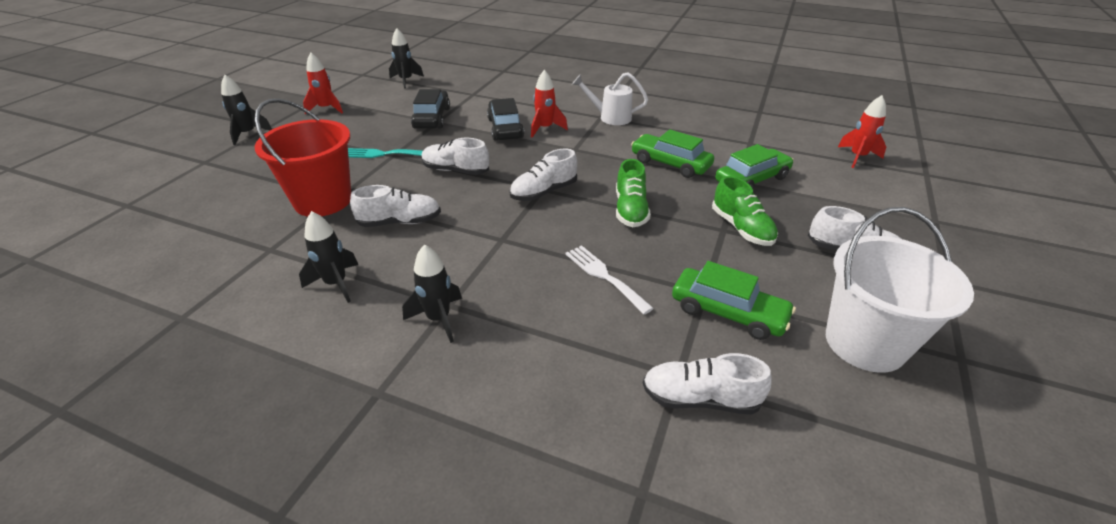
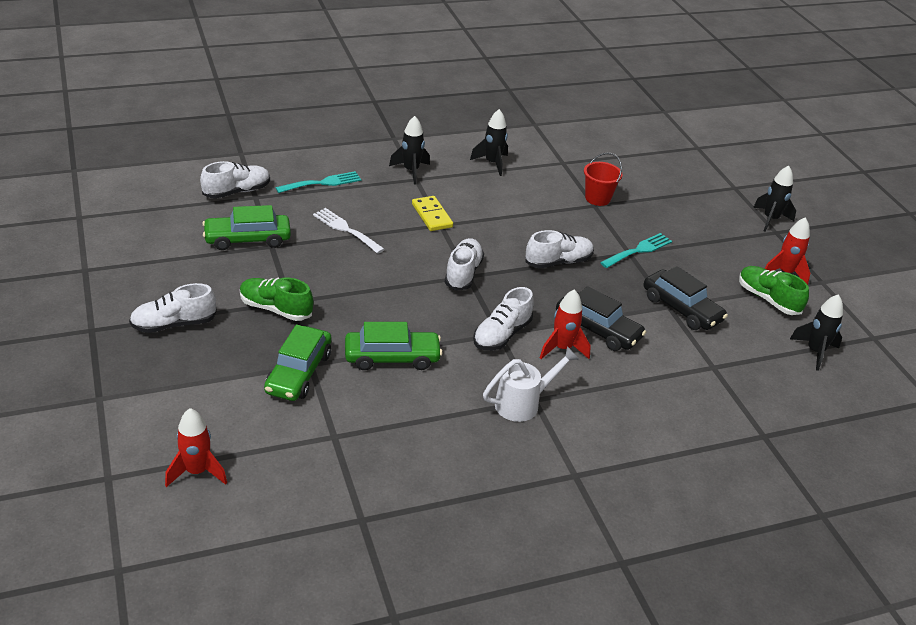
camera: 135 degrees right, 0 degrees up
red bucket [255,98,351,217] -> red bucket [584,152,623,206], size x0.53
white shoe [350,185,441,227] -> white shoe moved to [473,287,534,350]
white fork [565,245,654,314] -> white fork turned 150 degrees counterclockwise [313,208,385,254]
green shoe [616,159,651,227] -> green shoe moved to [739,266,809,315]
white bucket [826,207,974,373] -> none
none -> turquoise fork [276,171,361,193]
none -> yellow domino [412,196,453,231]

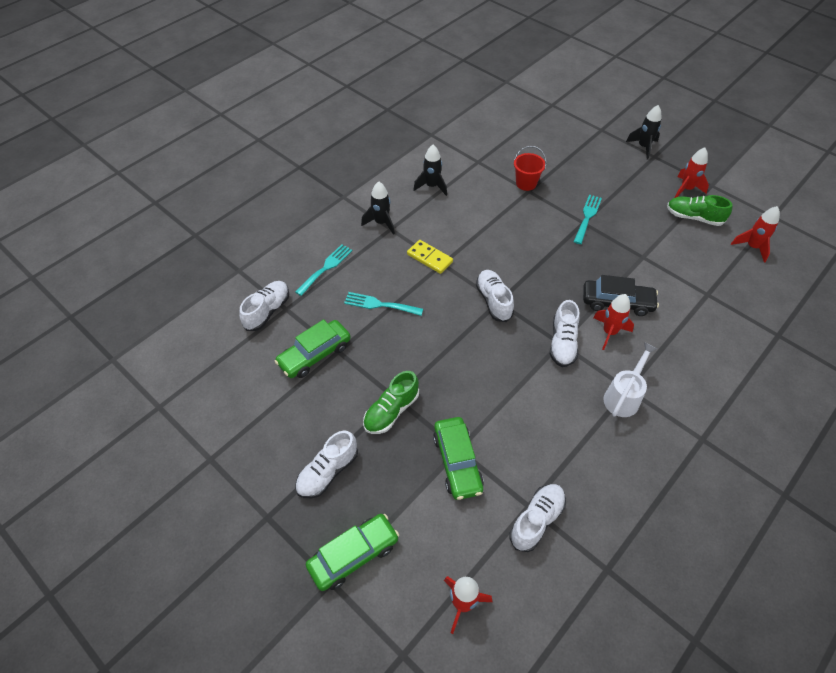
camera: 25 degrees left, 15 degrees up
green shoe [240,277,313,321] -> green shoe turned 45 degrees counterclockwise [363,371,419,434]
white fork [313,208,385,254] -> turquoise fork [344,292,423,316]
green car [345,322,443,370] -> green car moved to [306,514,399,591]
white shoe [526,230,594,268] -> white shoe moved to [509,484,566,552]
black car [644,266,728,330] -> none
black rocket [790,294,843,371] -> red rocket [731,206,780,262]

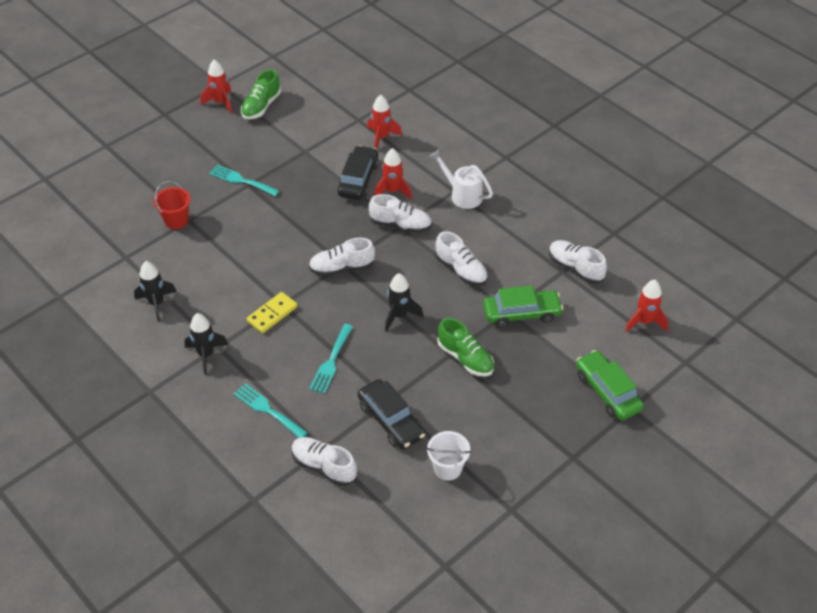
camera: 85 degrees left, 5 degrees down
green car [274,319,351,378] -> black car [358,379,425,449]
white shoe [295,431,358,498] -> white shoe moved to [435,231,488,286]
black rocket [626,105,661,159] -> black rocket moved to [385,273,423,331]
red rocket [731,206,780,262] -> red rocket moved to [367,95,402,149]
none -> white bucket [426,431,471,480]

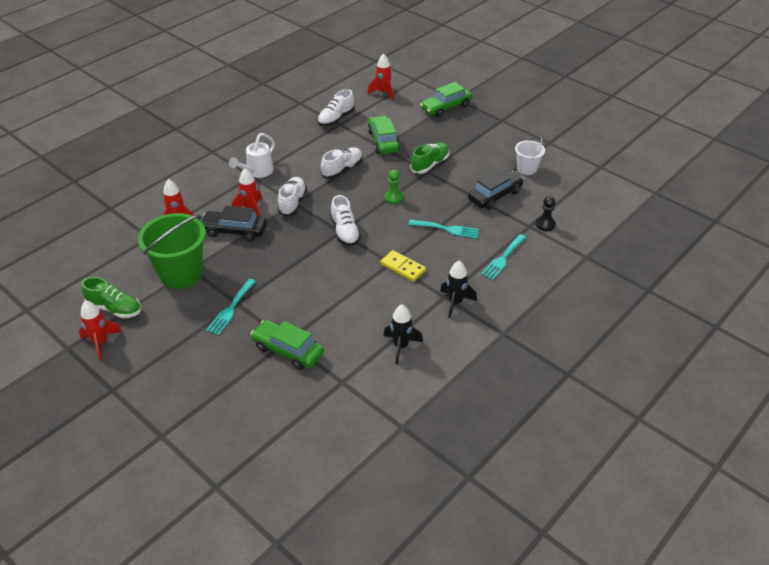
camera: 95 degrees left, 5 degrees down
red bucket [154,181,190,229] -> green car [251,320,324,370]
white shoe [292,437,357,486] -> black pawn [535,196,556,231]
black rocket [385,273,423,331] -> green pawn [384,170,403,204]
none -> green bucket [138,213,206,289]

